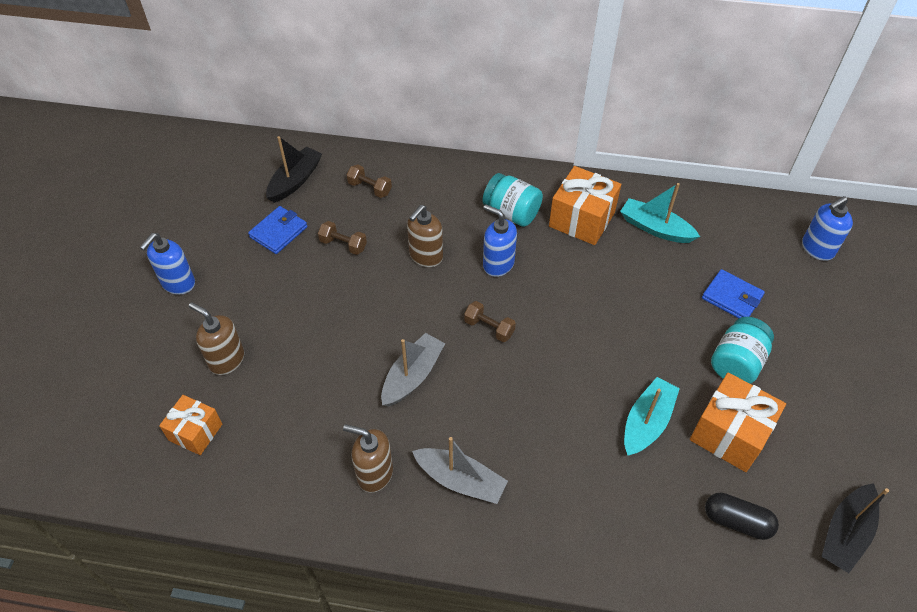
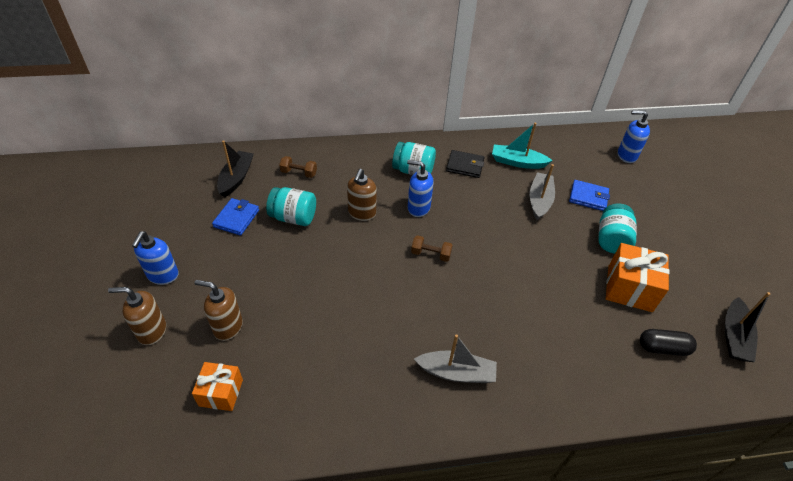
camera: 20 degrees left, 5 degrees down
brown dumbbell [318,221,367,255] -> turquoise jar [266,187,316,226]
brown soap dispenser [343,424,393,493] -> brown soap dispenser moved to [108,287,166,345]
grey boat [381,333,445,406] -> grey boat moved to [530,164,555,220]
orange gift [549,166,621,245] -> black wallet [446,150,485,178]
turquoise boat [624,377,680,456] -> none
blue soap dispenser [802,196,853,261] -> blue soap dispenser turned 60 degrees clockwise [618,110,650,163]

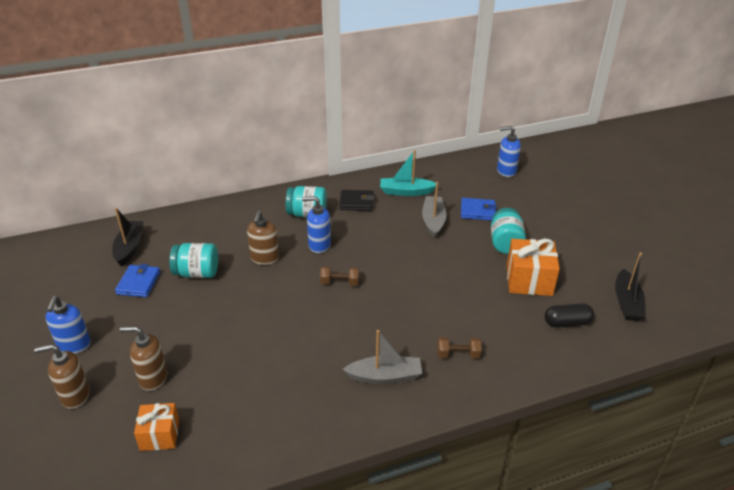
camera: 10 degrees left, 10 degrees down
brown dumbbell [279,156,317,178] -> brown dumbbell moved to [437,337,482,358]

